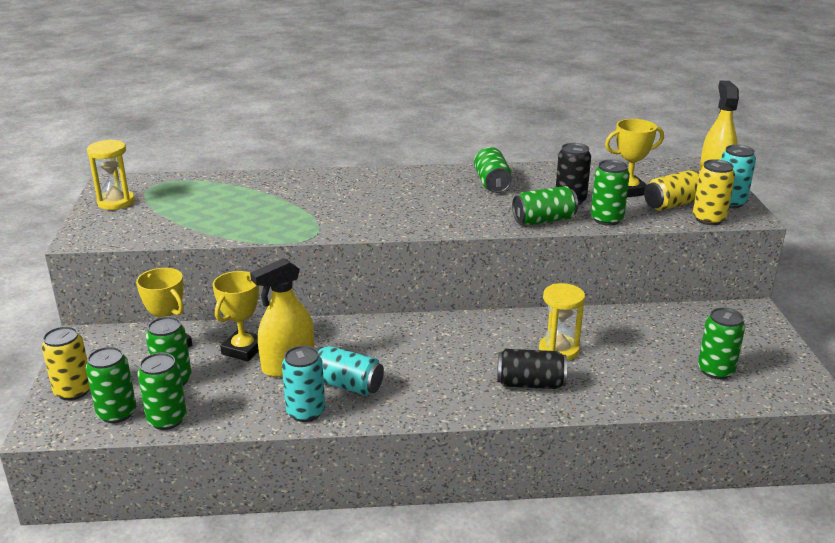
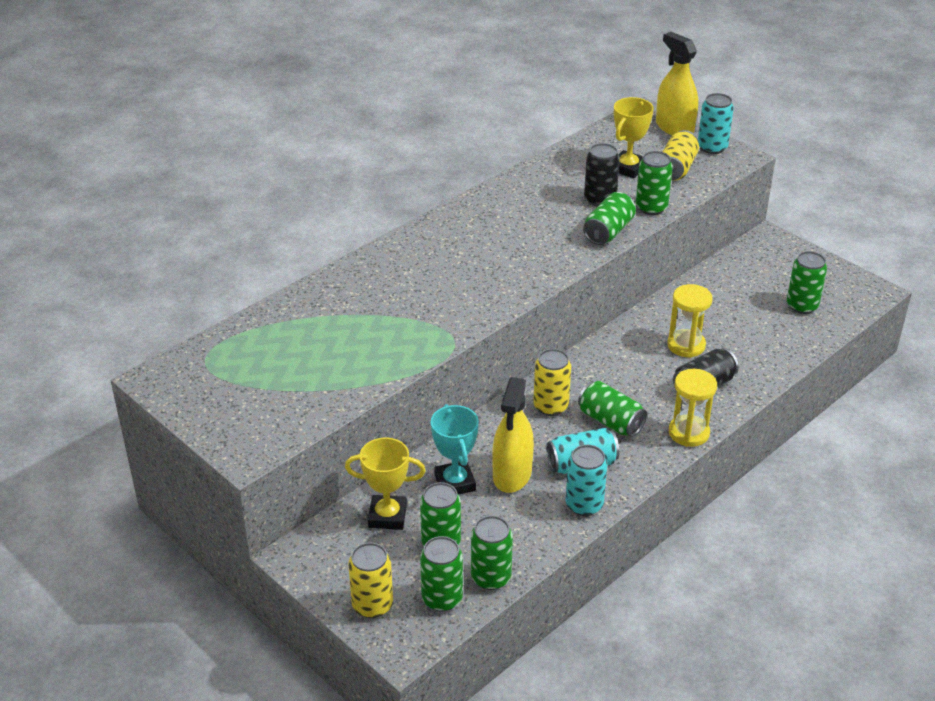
camera: 40 degrees left, 10 degrees up
yellow hourglass [87,139,135,210] -> yellow hourglass moved to [669,369,717,447]
yellow trophy [213,271,259,362] -> turquoise trophy [431,404,479,495]
green can [474,147,512,193] -> green can moved to [578,381,647,437]
yellow can [693,159,735,225] -> yellow can moved to [533,349,571,416]

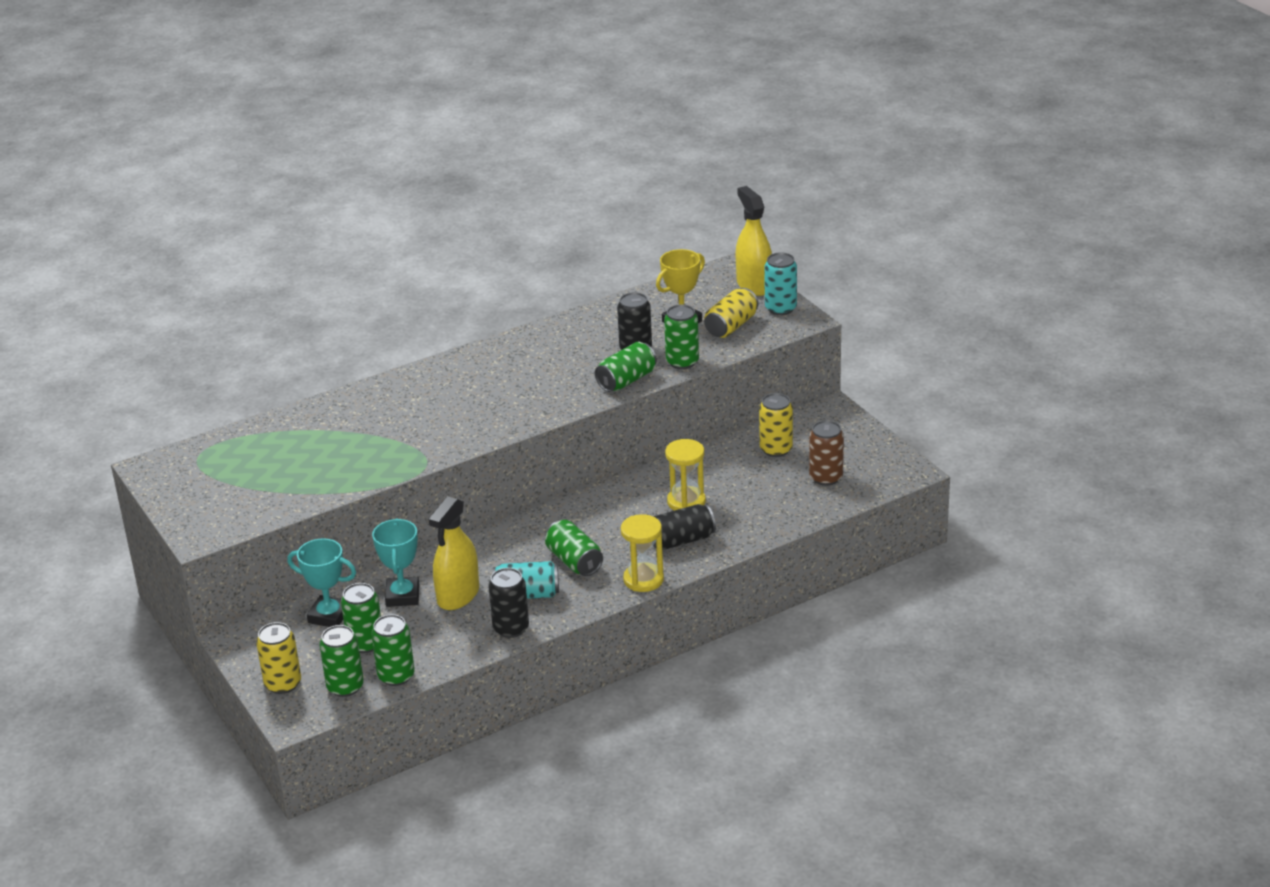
camera: 15 degrees right, 5 degrees down
yellow trophy [345,438,426,530] -> turquoise trophy [287,538,356,627]
yellow can [533,349,571,416] -> yellow can moved to [759,393,793,457]
turquoise can [566,445,608,516] -> black can [488,568,529,638]
green can [787,251,827,314] -> brown can [809,420,844,486]

